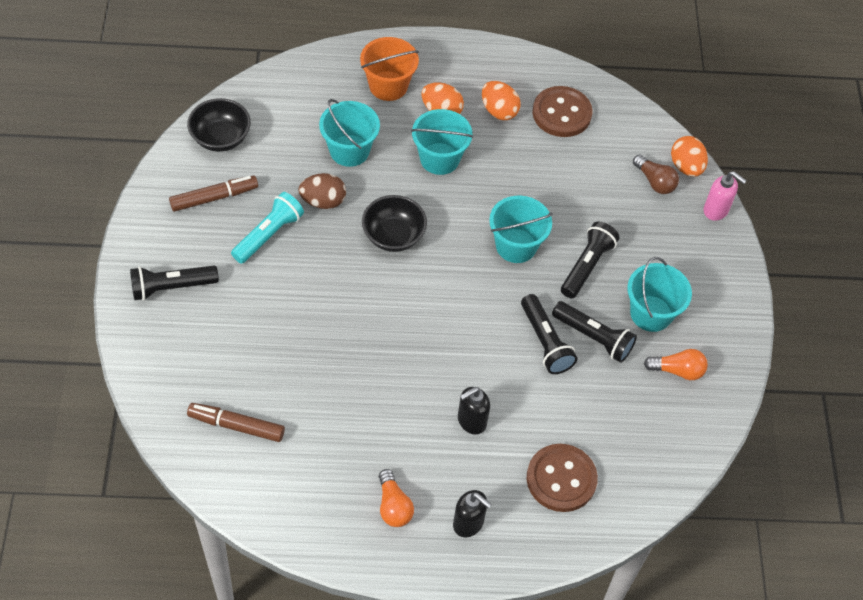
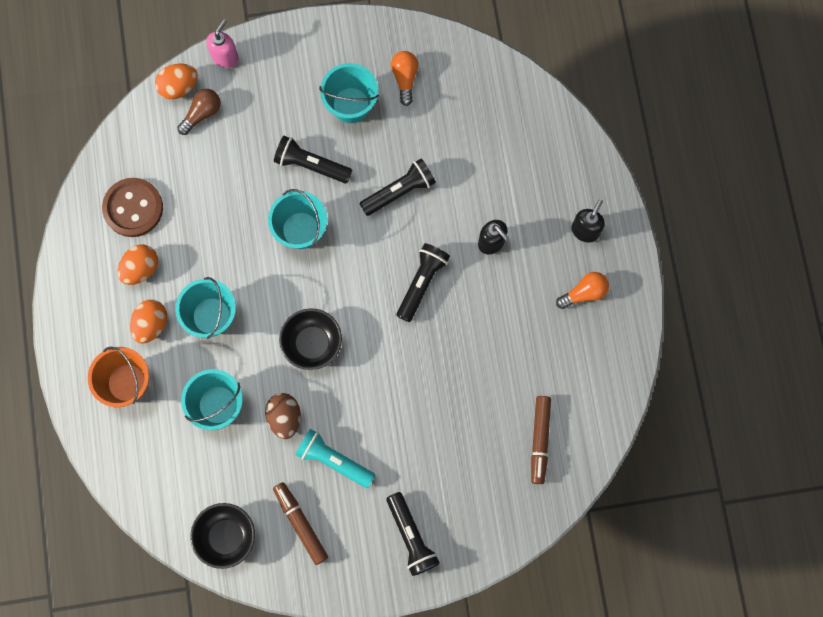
camera: 95 degrees left, 20 degrees up
brown button [527,444,598,512] -> none
black flashlight [552,301,637,363] -> black flashlight moved to [396,243,450,322]

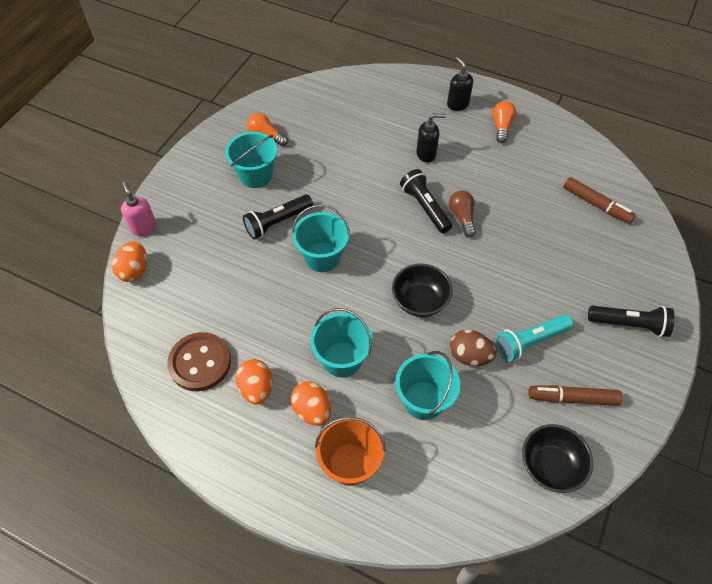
camera: 55 degrees left, 20 degrees down
brown light bulb [177,89,221,135] -> brown light bulb moved to [449,190,476,238]
black flashlight [359,158,436,216] -> none

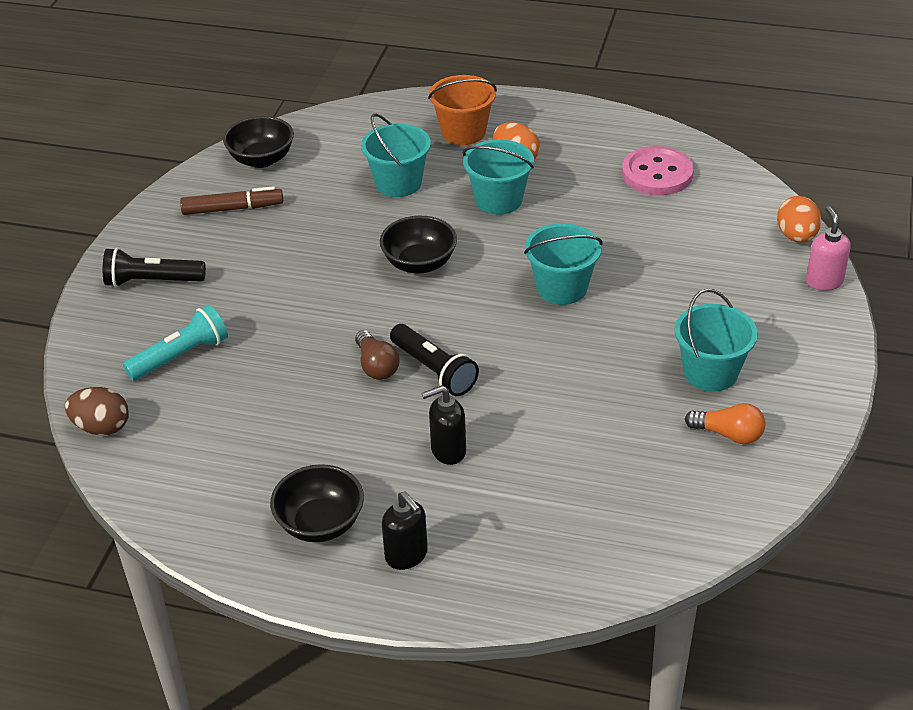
camera: 170 degrees right, 15 degrees down
pink soap dispenser [121,181,157,236] -> pink soap dispenser turned 150 degrees counterclockwise [806,206,851,291]
brown button [167,332,231,391] -> pink button [622,146,694,195]
orange egg [236,359,273,404] -> none
black flashlight [243,194,313,239] -> none
brown egg [450,330,496,366] -> brown egg moved to [65,387,129,436]
orange light bulb [493,101,516,143] -> black bowl [270,464,364,542]
turquoise flashlight [496,315,573,362] -> turquoise flashlight moved to [123,305,228,381]
brown marker [563,177,636,224] -> none

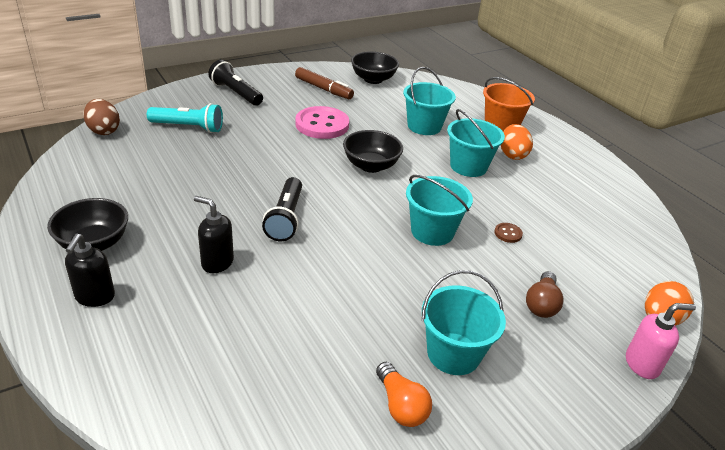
camera: 40 degrees right, 5 degrees down
brown light bulb [355,330,399,380] -> brown light bulb moved to [526,271,564,318]
pink button [622,146,694,195] -> pink button moved to [295,106,349,139]
pink soap dispenser [806,206,851,291] -> pink soap dispenser turned 45 degrees clockwise [626,303,696,379]
none -> brown button [494,223,523,243]

